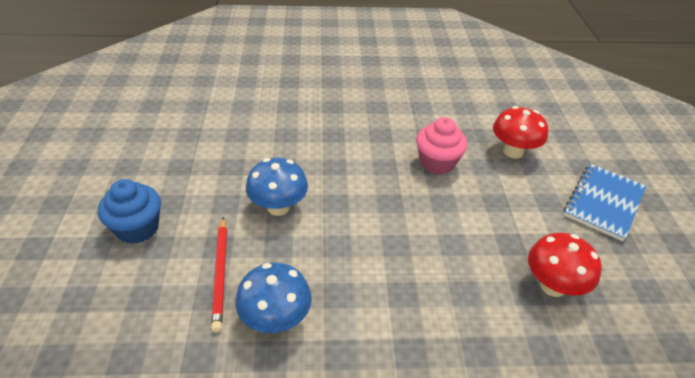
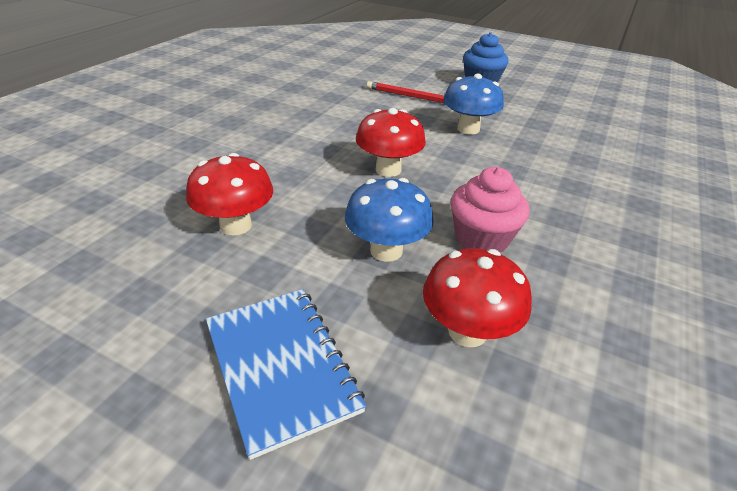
camera: 120 degrees right, 5 degrees down
blue mushroom [235,263,312,333] -> blue mushroom moved to [345,178,434,262]
none -> red mushroom [356,108,426,177]

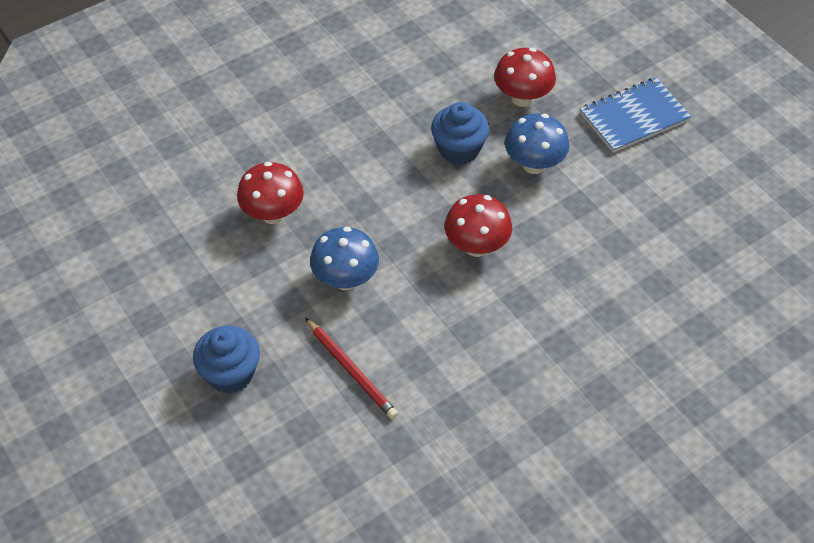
camera: 150 degrees left, 15 degrees up
red mushroom [186,153,273,235] -> red mushroom moved to [237,162,304,224]
blue notebook [206,289,366,460] -> blue notebook turned 60 degrees clockwise [580,78,692,153]
pink cupcake [451,167,530,252] -> blue cupcake [431,102,490,165]

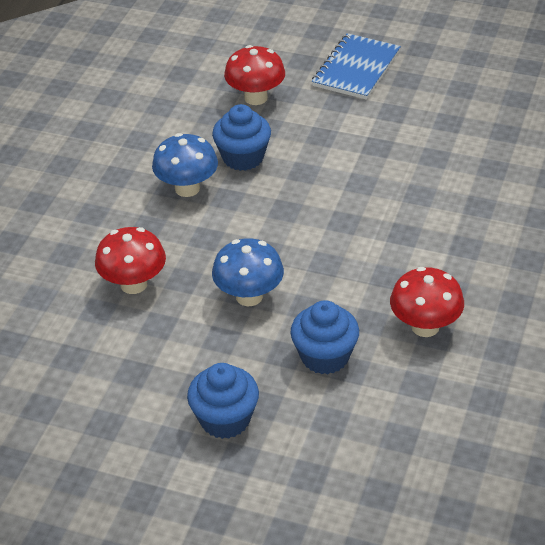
camera: 35 degrees left, 10 degrees down
red pencil [305,318,398,419] -> blue cupcake [290,300,359,374]
red mushroom [444,194,512,257] -> red mushroom moved to [390,267,464,337]
blue mushroom [505,114,569,174] -> blue mushroom moved to [152,133,218,197]

